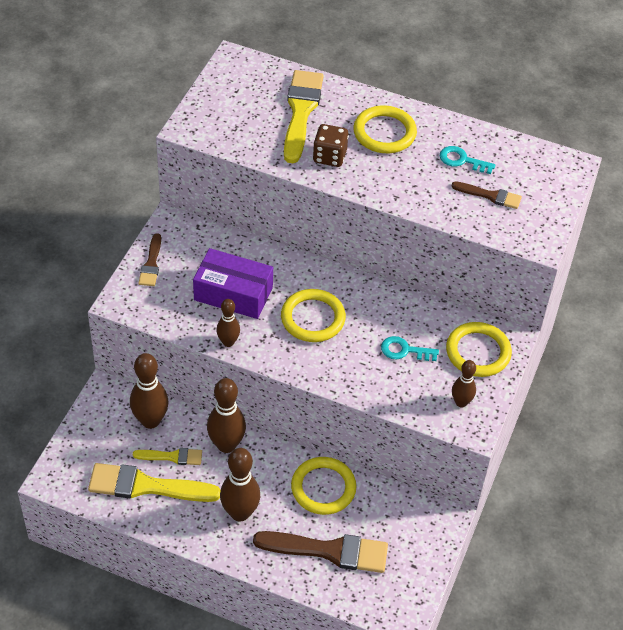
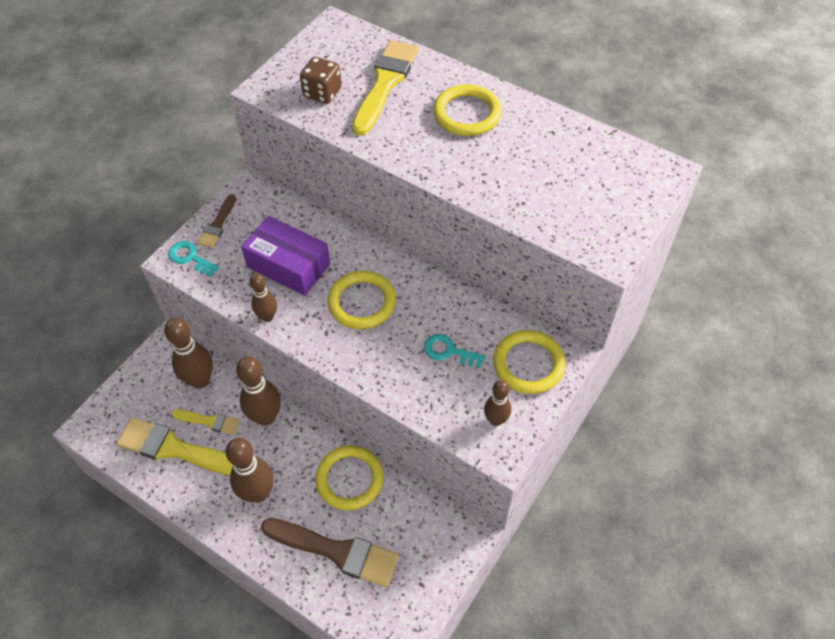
camera: 15 degrees right, 5 degrees up
brown dice [313,124,349,167] -> brown dice moved to [300,57,342,104]
turquoise key [440,146,495,174] -> turquoise key moved to [168,241,219,277]
brown brush [451,181,522,209] -> none

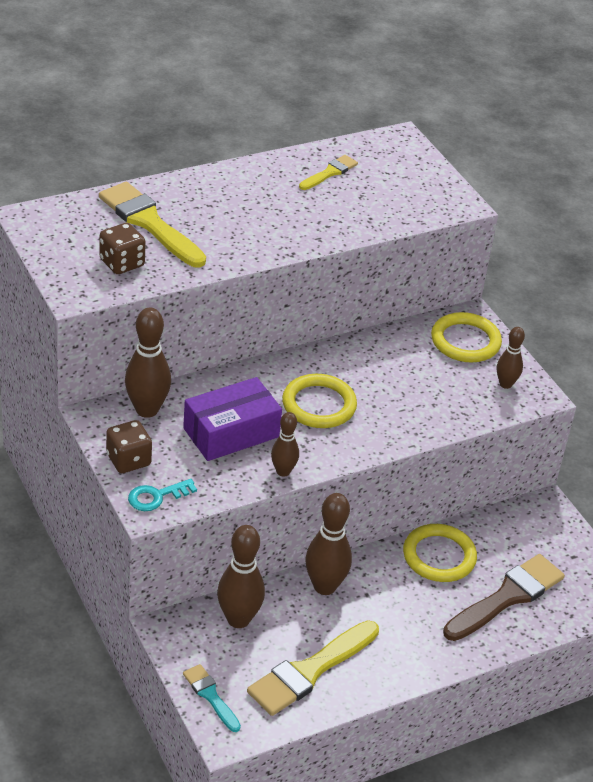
camera: 65 degrees left, 15 degrees down
yellow brush [171,409,240,435] -> yellow brush moved to [299,155,358,190]
brown brush [198,194,236,248] -> brown dice [106,420,152,473]
brown bowling pin [226,438,273,503] -> brown bowling pin moved to [125,308,171,418]
turquoise key [424,334,486,368] -> none
yellow ring [433,84,502,136] -> none
none -> turquoise brush [183,664,241,732]

